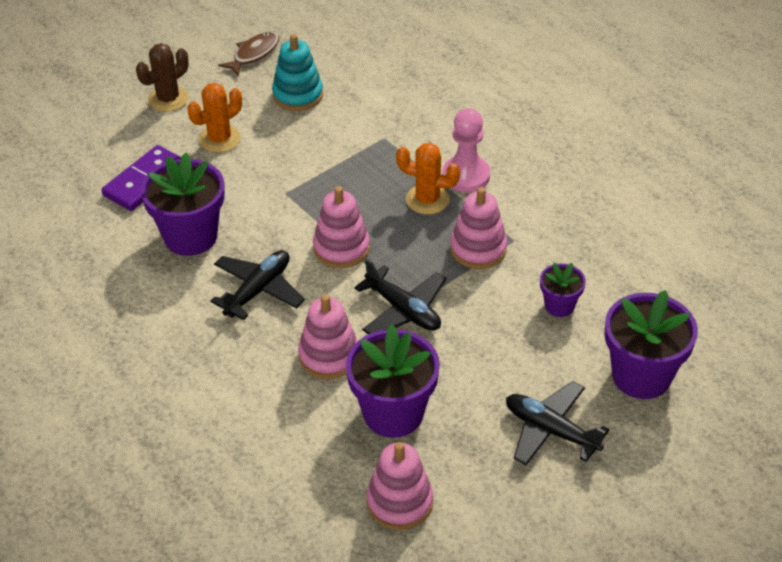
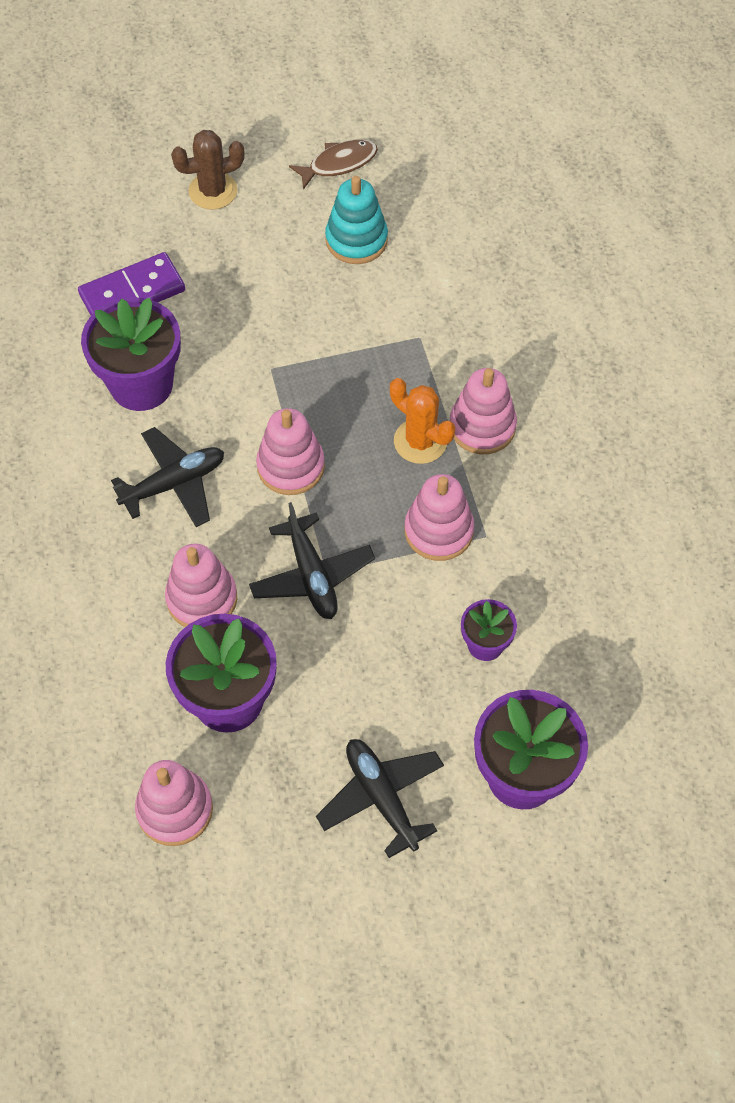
camera: 25 degrees right, 15 degrees up
orange cactus [188,83,242,153] -> none
pink pawn [442,108,490,192] -> pink stacking toy [450,368,517,454]

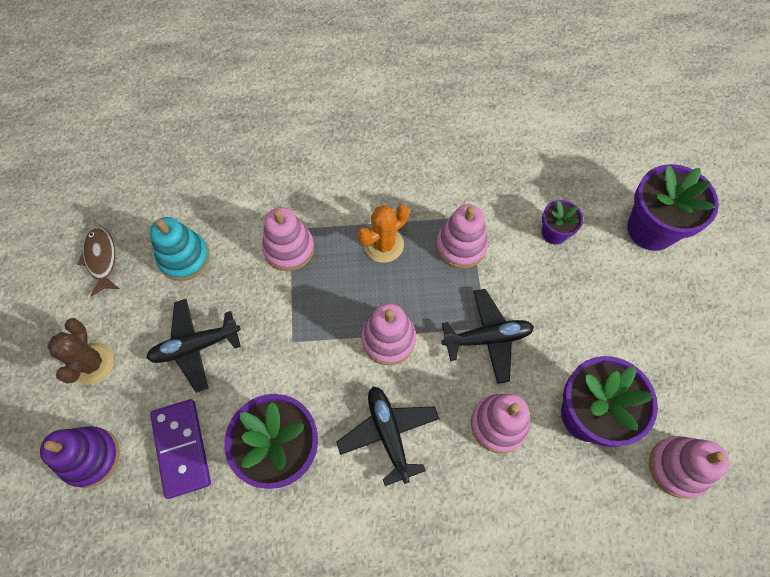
camera: 80 degrees left, 5 degrees up
black plane [316,739,444,858] -> black plane moved to [146,299,241,393]
pink stacking toy [450,368,517,454] -> pink stacking toy moved to [262,207,314,271]
none -> purple stacking toy [40,426,120,488]

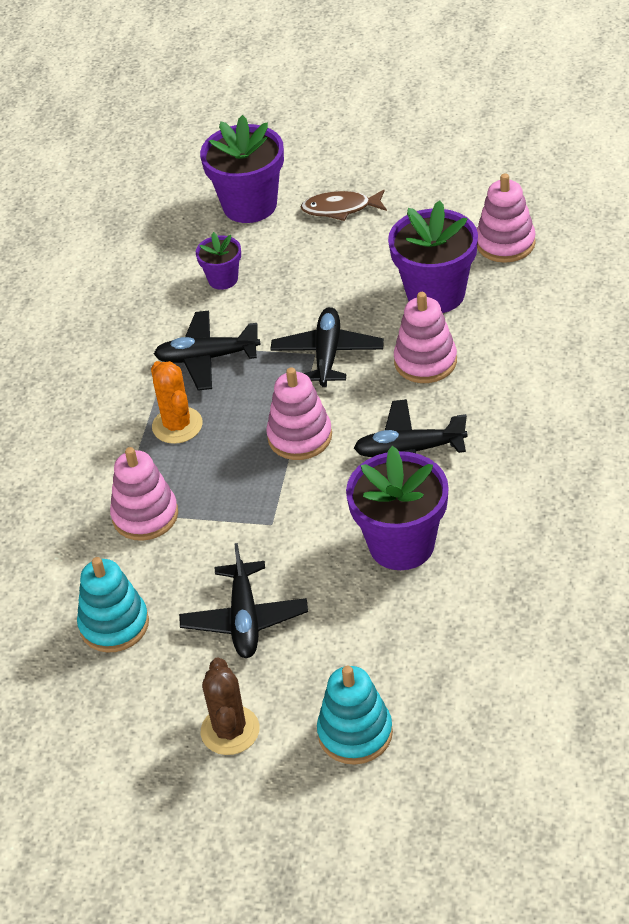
camera: 70 degrees left, 20 degrees down
purple stacking toy [40,426,120,488] -> turquoise stacking toy [317,666,393,765]
brown cactus [47,318,114,385] -> brown cactus turned 75 degrees clockwise [201,658,259,755]
brown fish [77,226,119,297] -> brown fish moved to [301,190,387,221]
purple domino [150,399,211,499] -> none
pink stacking toy [436,204,488,269] -> black plane [154,311,260,391]

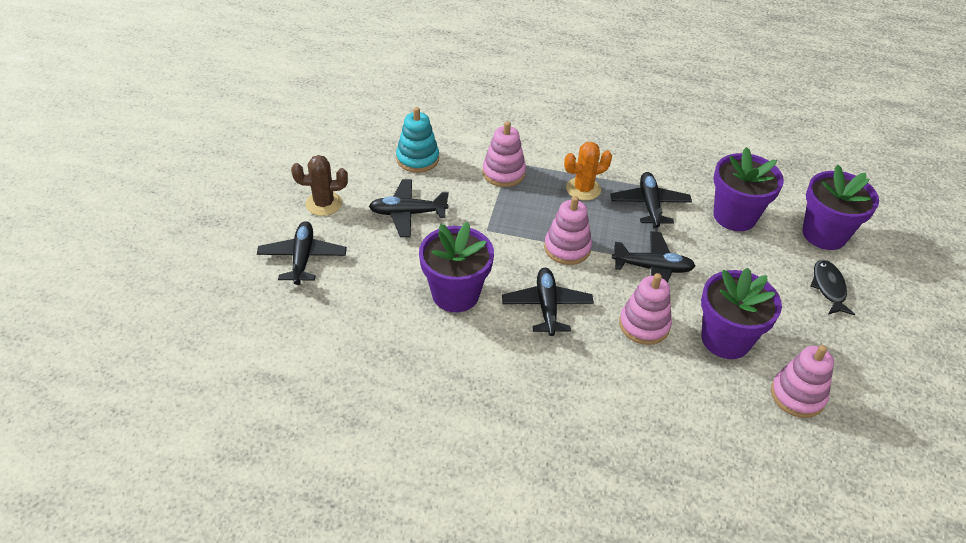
camera: 85 degrees right, 0 degrees up
purple flower pot [196,232,241,290] -> purple flower pot [714,147,784,231], size x1.89
brown fish [301,190,387,221] -> black fish [810,260,855,315]
turquoise stacking toy [317,666,393,765] -> black plane [257,221,347,285]

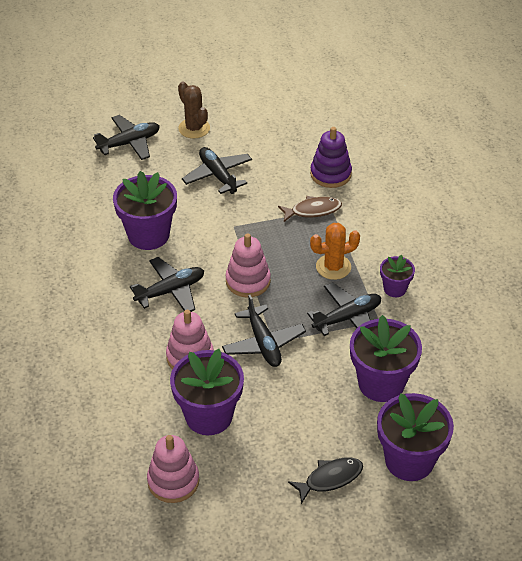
camera: 65 degrees right, 0 degrees up
turquoise stacking toy [396,107,439,173] -> none
pink stacking toy [482,121,526,187] -> brown fish [278,196,342,222]
orange cactus [564,142,612,201] -> orange cactus turned 60 degrees counterclockwise [310,223,360,280]
none -> purple stacking toy [310,127,352,188]
none -> purple flower pot [380,255,415,297]

